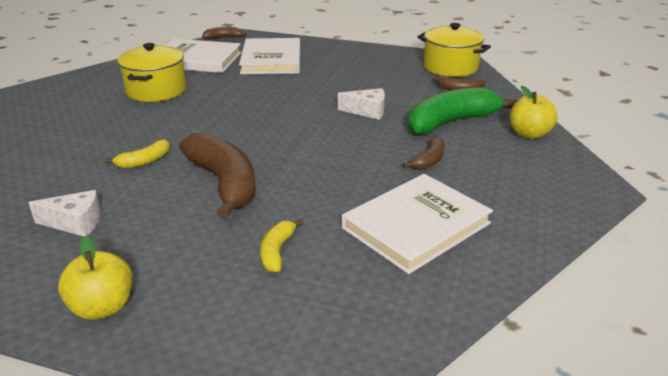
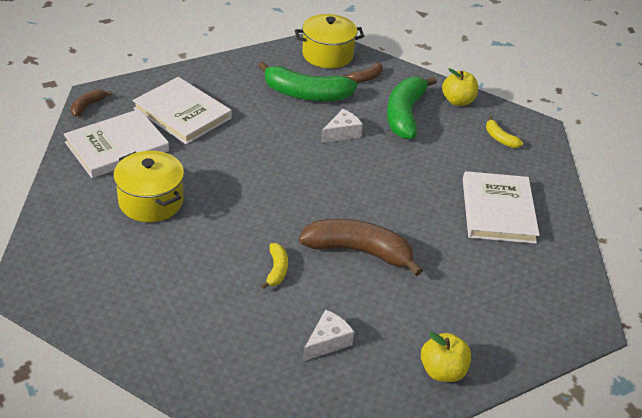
camera: 50 degrees left, 10 degrees up
yellow banana [260,219,303,273] -> yellow banana moved to [486,116,523,148]
brown banana [403,137,445,170] -> none
none -> green banana [258,62,357,101]

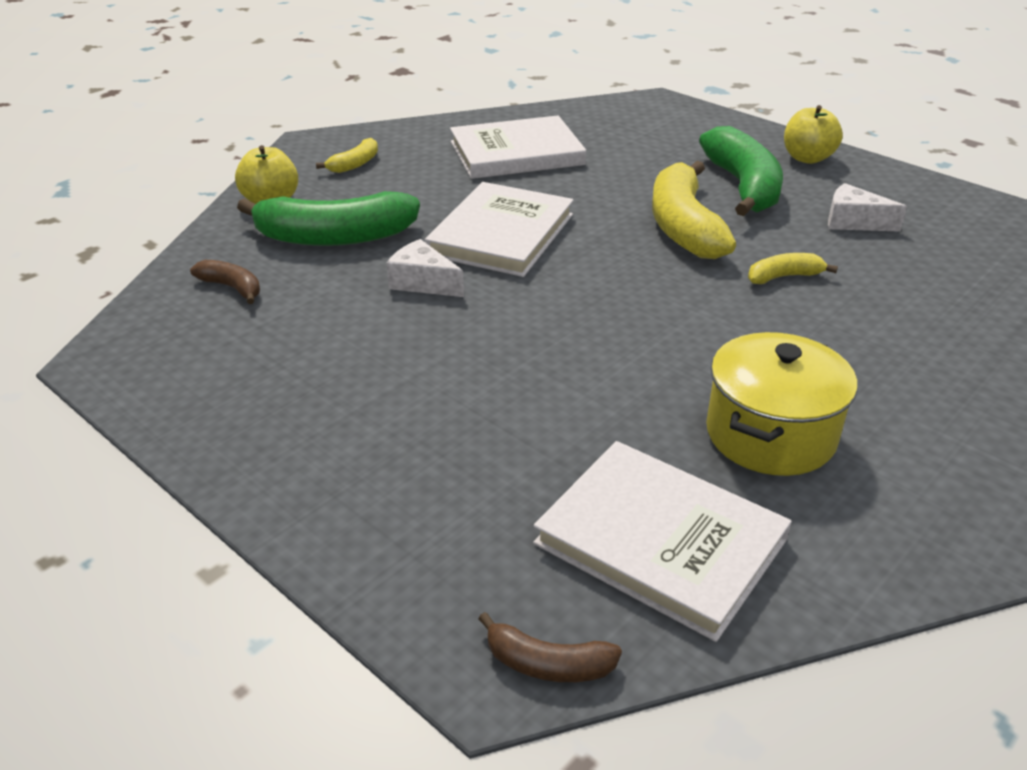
camera: 105 degrees left, 5 degrees down
white book [132,77,232,144] -> white book moved to [425,182,574,277]
green banana [258,62,357,101] -> green banana moved to [699,126,783,216]
yellow pot [295,14,364,68] -> none
brown banana [299,219,423,276] -> yellow banana [652,161,736,259]

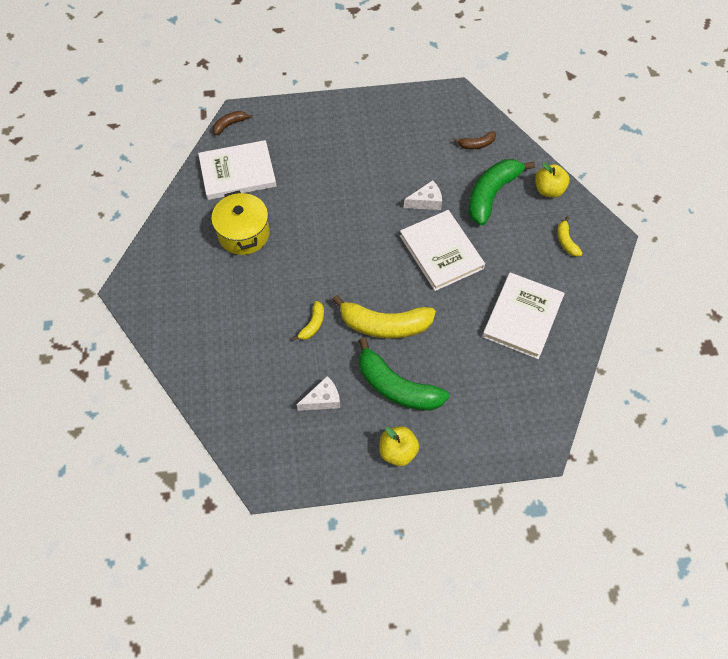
camera: 130 degrees right, 25 degrees up
yellow banana [652,161,736,259] -> yellow banana turned 150 degrees clockwise [332,295,436,338]

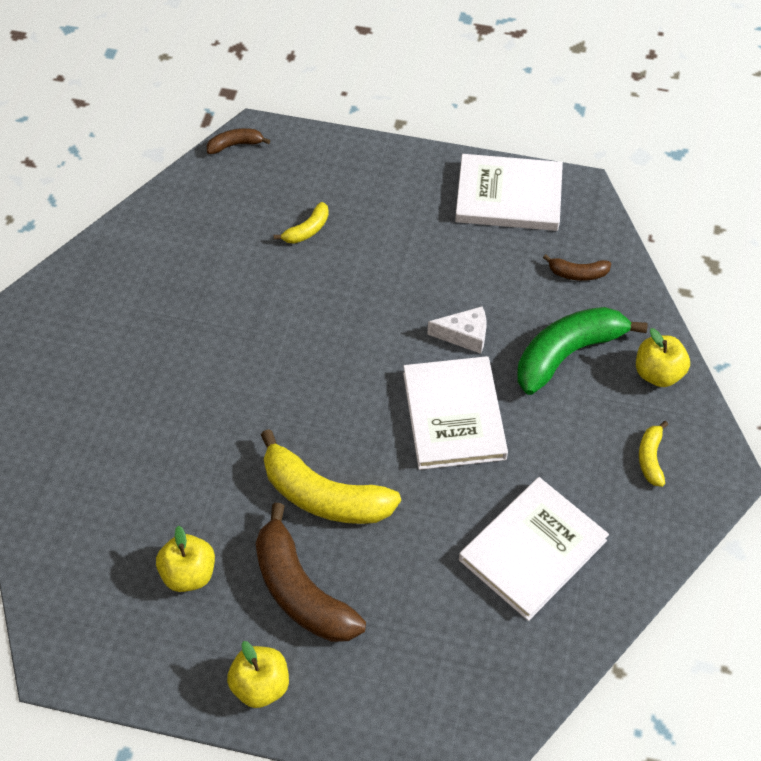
camera: 20 degrees right, 5 degrees down
white book [198,140,276,200] -> white book moved to [455,154,563,231]
yellow pot [211,190,270,255] -> none
yellow banana [292,301,324,340] -> yellow banana moved to [274,202,329,244]
white cheese [297,376,340,411] -> yellow apple [156,525,215,592]
green banana [359,337,449,411] -> brown banana [256,503,366,642]

